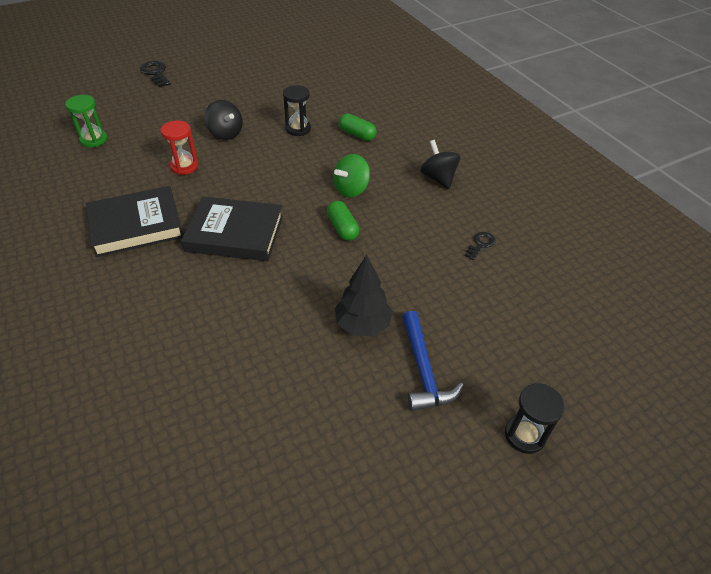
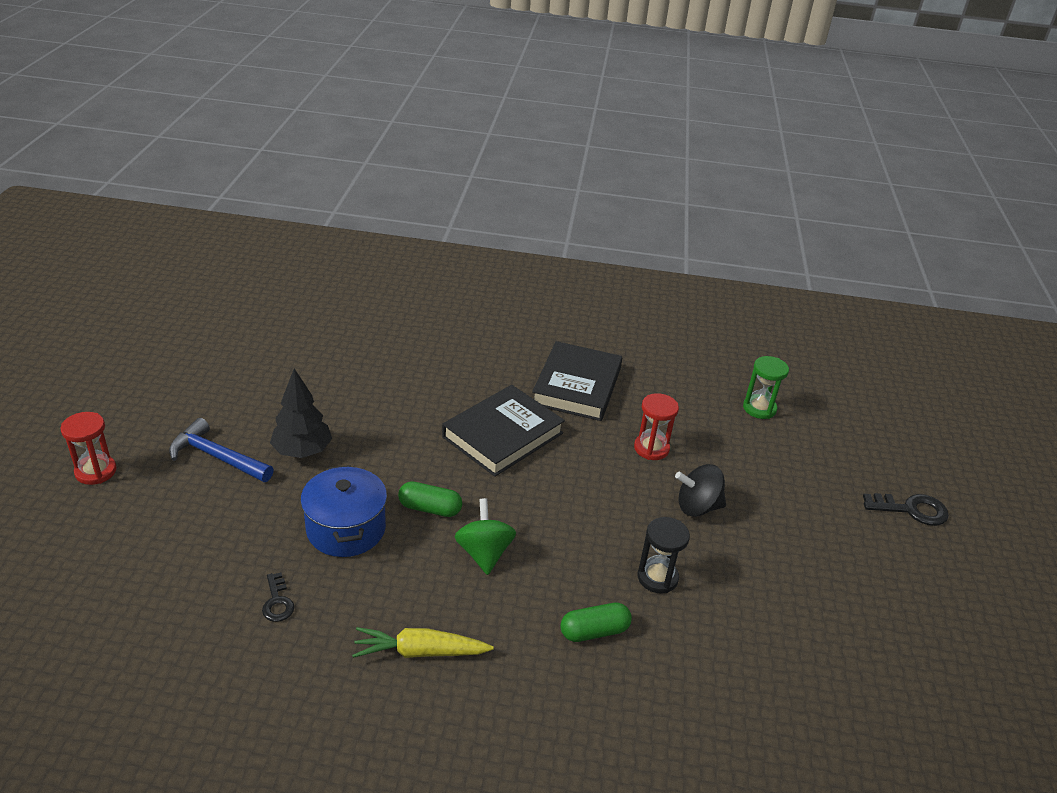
camera: 125 degrees right, 10 degrees down
black spinning top [420,140,460,189] -> yellow carrot [352,627,494,658]
black hourglass [505,383,565,454] -> red hourglass [60,412,117,485]
none -> blue pot [300,465,387,557]

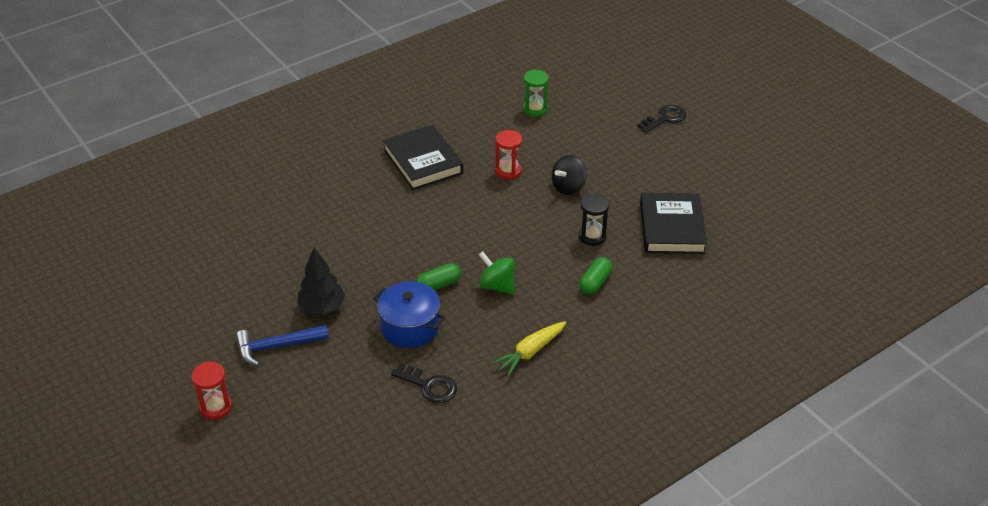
camera: 40 degrees left, 5 degrees up
black key [262,572,294,622] -> black key [391,363,457,403], size x1.60
black book [442,385,565,477] -> black book moved to [640,193,707,254]

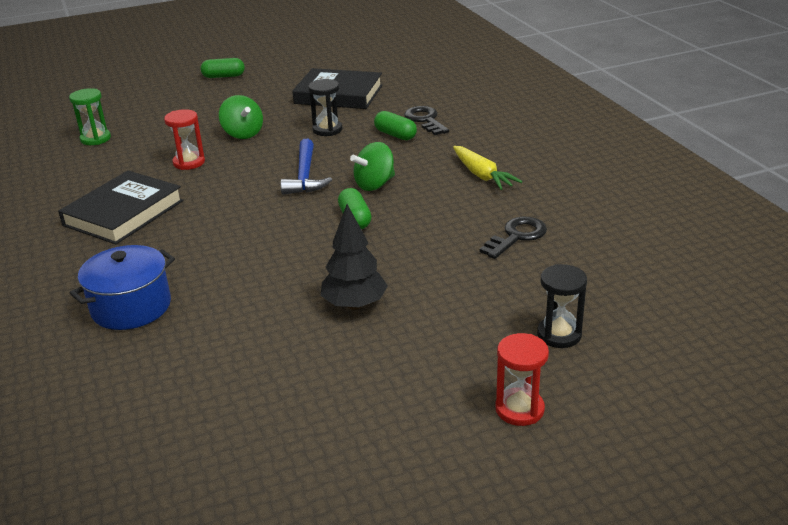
camera: 75 degrees left, 10 degrees down
blue hammer [236,325,329,366] -> blue hammer moved to [281,139,332,195]
blue pot [373,281,445,348] -> blue pot moved to [70,245,175,330]
black book [383,125,463,190] -> black book turned 45 degrees counterclockwise [58,171,183,244]
black spinning top [551,155,587,195] -> green spinning top [219,95,263,139]
black key [637,105,686,133] -> black key moved to [404,106,449,135]
none -> green capsule [201,58,245,78]
none -> black hourglass [537,264,587,348]

